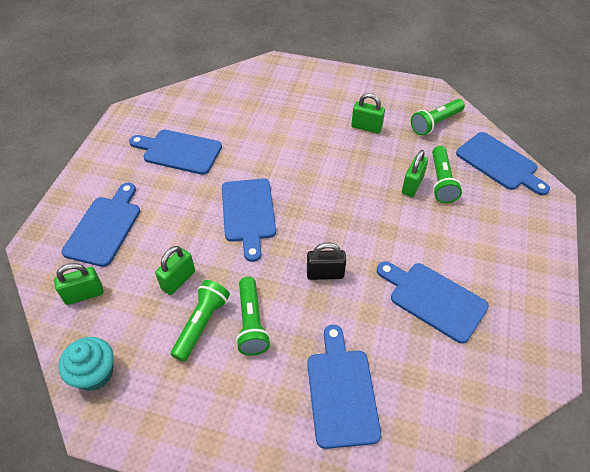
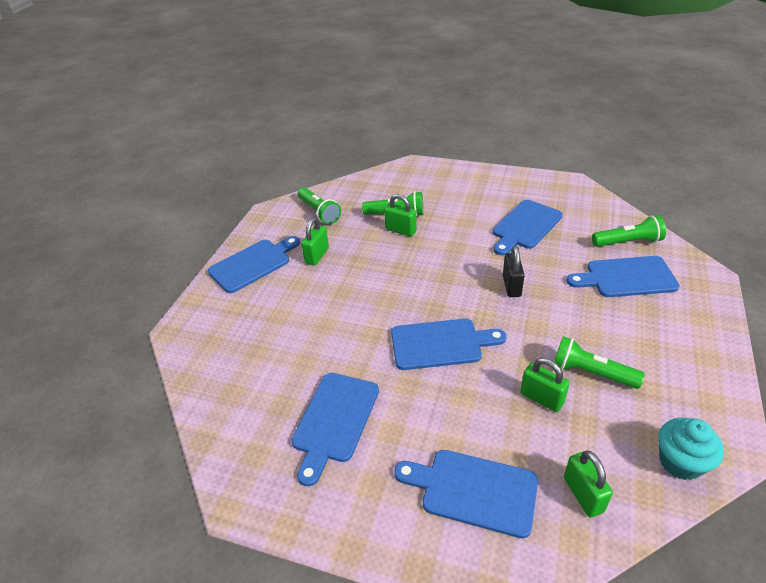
camera: 85 degrees left, 10 degrees down
green flashlight [236,277,270,355] -> green flashlight moved to [592,215,666,247]
blue cutting board [456,132,550,195] -> blue cutting board moved to [208,236,300,293]

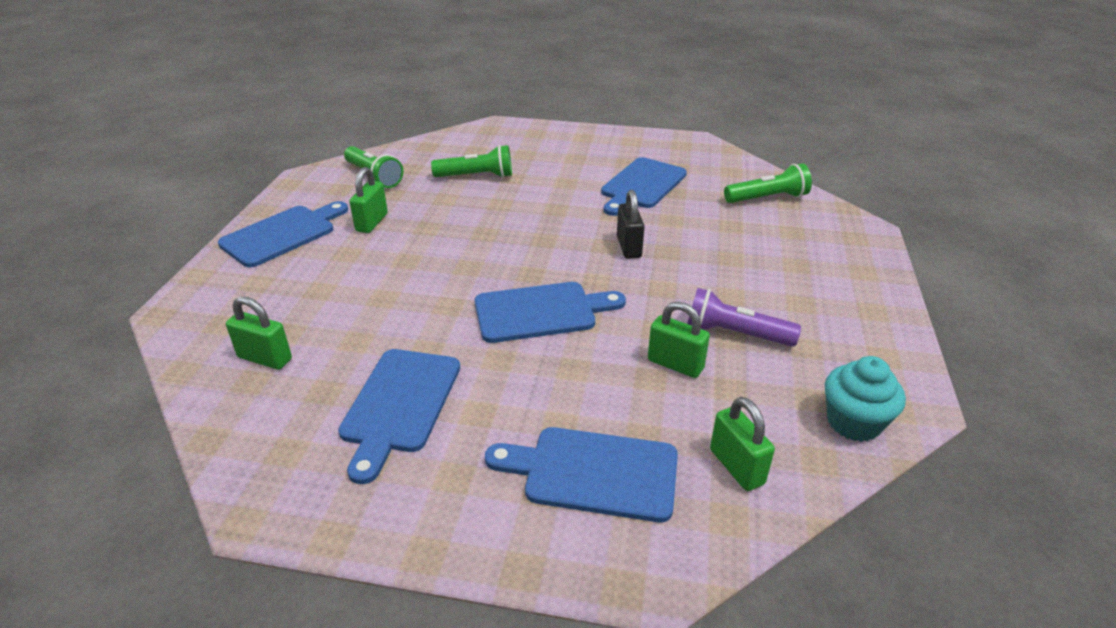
camera: 10 degrees left, 5 degrees down
green padlock [384,194,417,237] -> green padlock moved to [226,296,292,370]
green flashlight [554,336,645,389] -> purple flashlight [687,288,801,347]
blue cutting board [567,256,680,297] -> none

